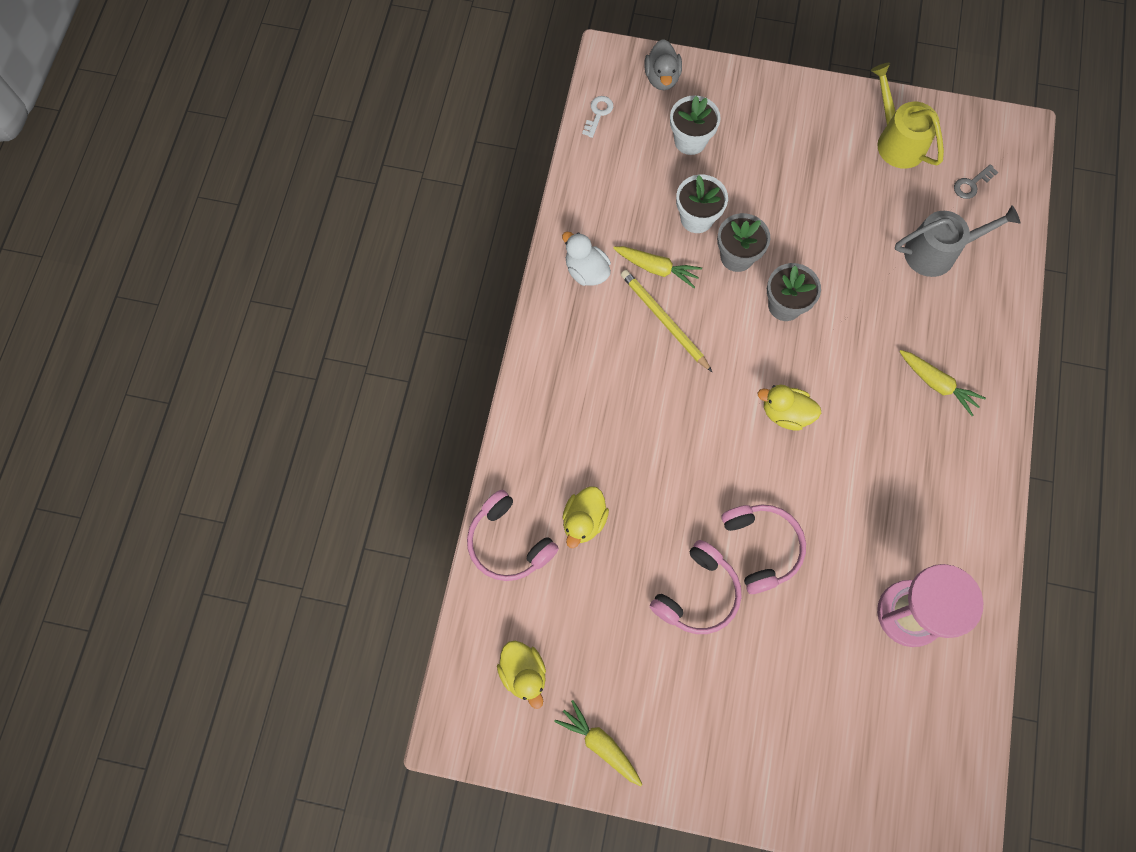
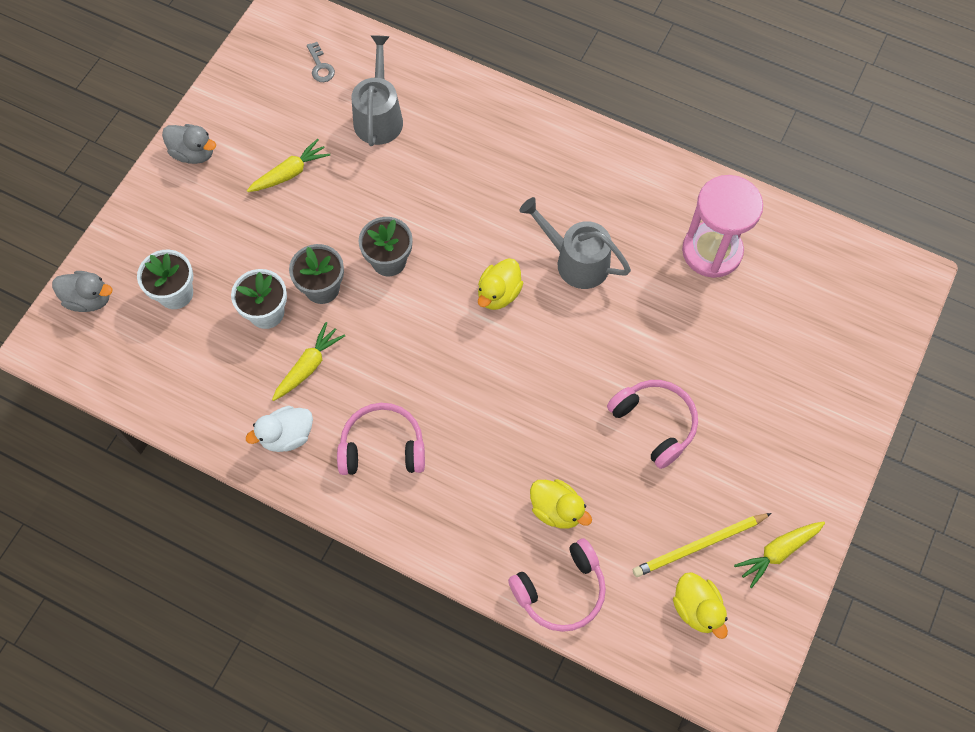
camera: 75 degrees left, 5 degrees down
yellow duck [497,641,546,709] -> yellow duck turned 75 degrees clockwise [673,572,728,639]
white key [582,96,613,138] -> none
yellow pencil [621,270,712,372] -> yellow pencil moved to [633,513,772,577]
pink headphones [721,504,806,594] -> pink headphones moved to [337,403,425,475]
yellow watering can [871,63,944,169] -> none
yellow carrot [899,350,986,416] -> yellow carrot moved to [247,139,330,192]
none -> grey duck [162,124,216,164]
none -> grey watering can [519,197,631,289]

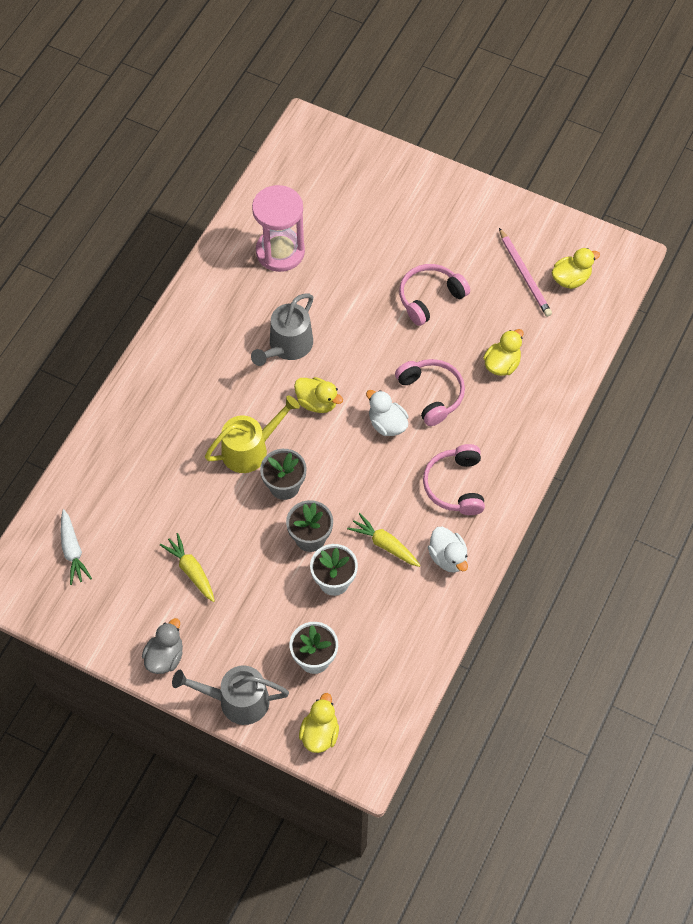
camera: 90 degrees left, 5 degrees down
grey duck [52,271,112,312] -> yellow duck [299,693,339,753]
grey key [307,42,335,82] -> white carrot [61,509,92,585]
grey watering can [352,35,403,146] -> grey watering can moved to [172,665,289,725]
pink headphones [508,538,606,632] -> pink headphones moved to [395,359,465,426]
yellow pencil [633,513,772,577] -> pink pencil [499,228,552,317]
yellow carrot [734,521,825,588] -> none
none -> yellow watering can [205,395,300,473]
none -> white duck [366,390,408,436]

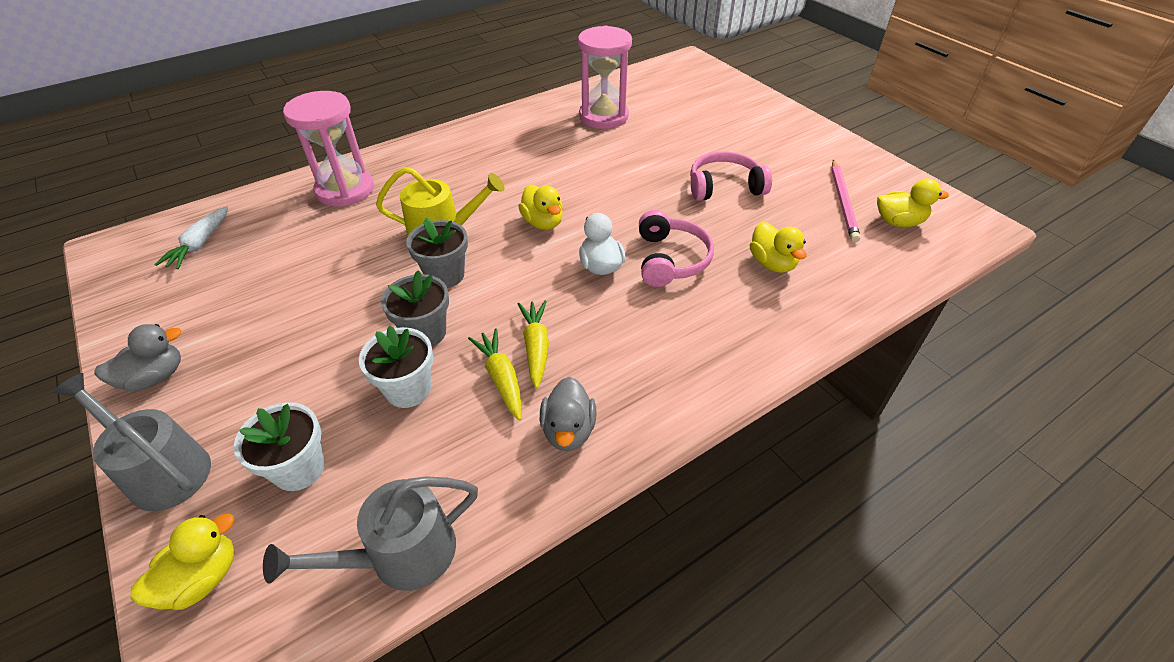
camera: 30 degrees right, 15 degrees down
yellow carrot [160,533,215,602] -> yellow carrot moved to [518,300,549,389]
grey watering can [251,294,313,366] -> grey watering can moved to [263,476,478,591]
pink headphones [423,444,485,515] -> none
white duck [428,527,468,573] -> grey duck [540,377,597,451]
yellow duck [483,329,524,376] -> yellow duck turned 90 degrees clockwise [750,222,806,273]
none -> pink hourglass [283,91,374,206]

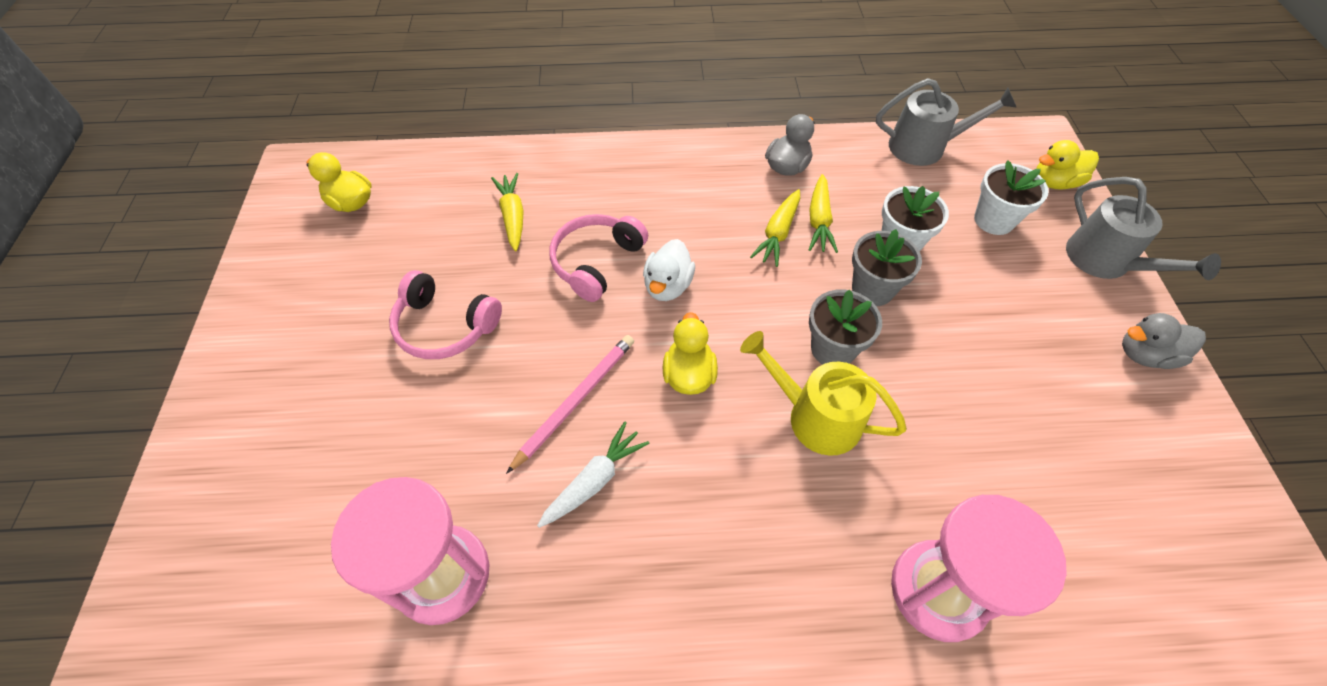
camera: 150 degrees left, 10 degrees up
white carrot [154,206,228,269] -> white carrot moved to [537,422,650,528]
yellow duck [750,222,806,273] -> yellow carrot [491,173,524,252]
pink pencil [831,160,861,242] -> pink pencil moved to [506,335,634,474]

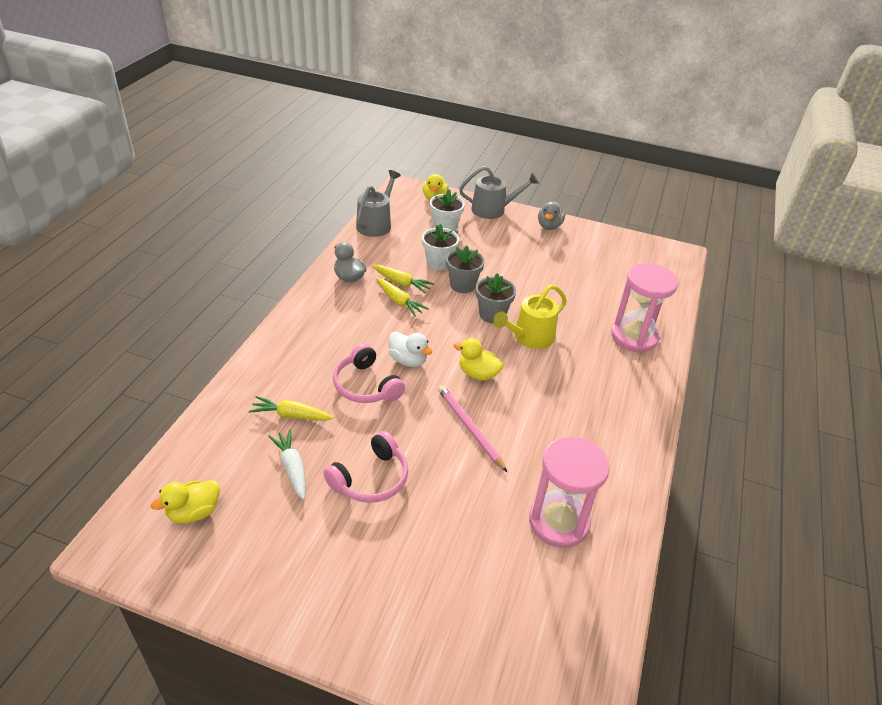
camera: 70 degrees left, 15 degrees down
white carrot [537,422,650,528] -> white carrot moved to [268,429,306,500]

